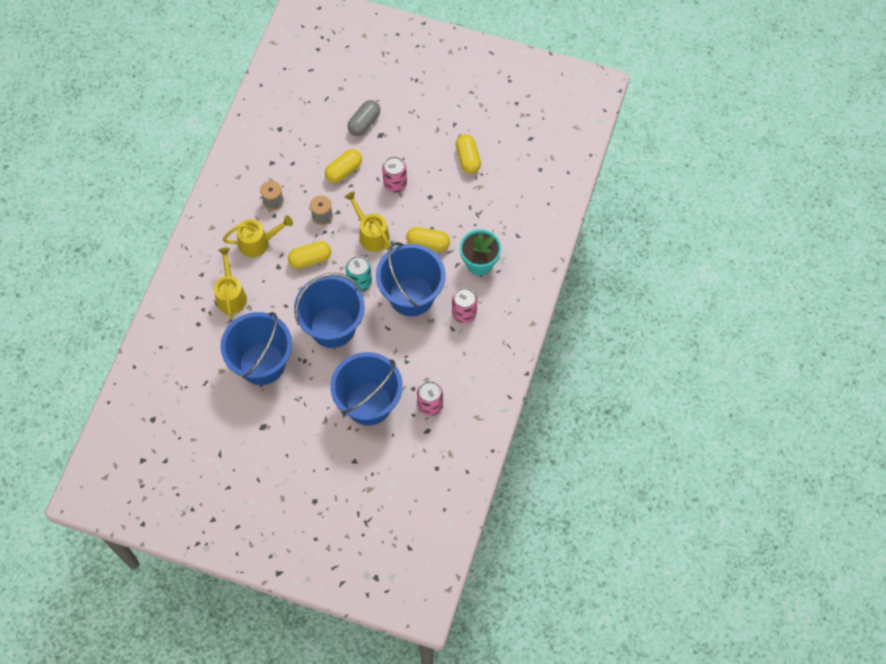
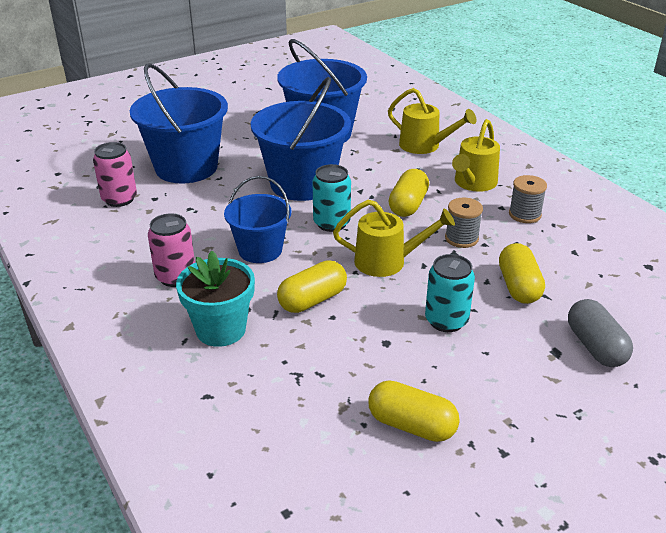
camera: 130 degrees right, 30 degrees down
blue bucket [376,242,446,316] -> blue bucket [224,176,291,263], size x0.60
pink can [382,156,407,193] -> turquoise can [425,254,475,332]

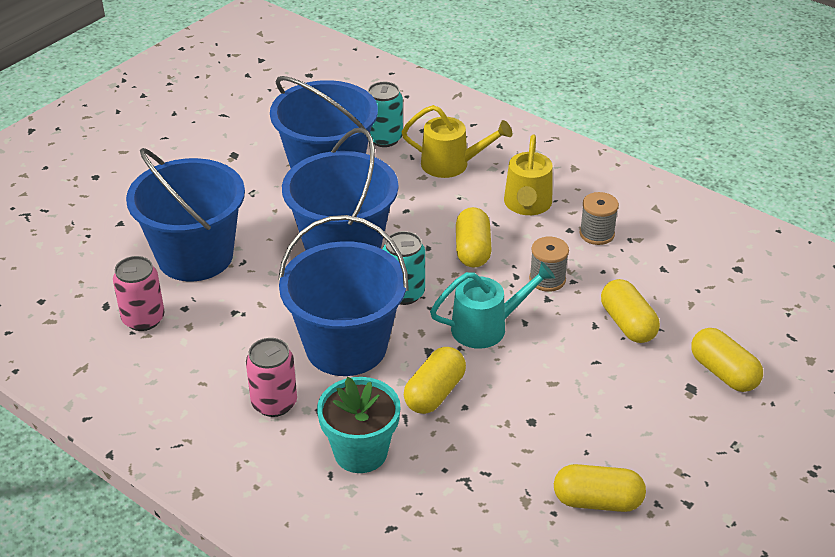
camera: 20 degrees left, 5 degrees up
blue bucket [224,176,291,263] -> blue bucket [278,215,409,376], size x1.66
yellow watering can [333,200,455,277] -> turquoise watering can [430,262,555,349]
turquoise can [425,254,475,332] -> turquoise can moved to [368,82,403,147]
grey capsule [568,299,633,367] -> yellow capsule [691,328,763,392]

